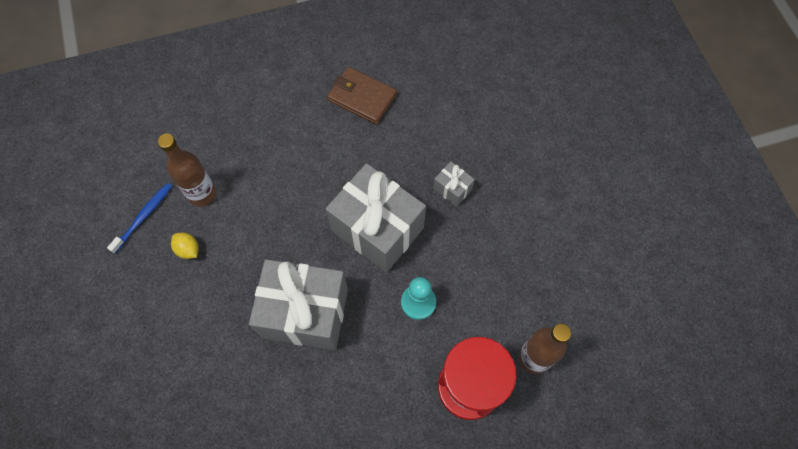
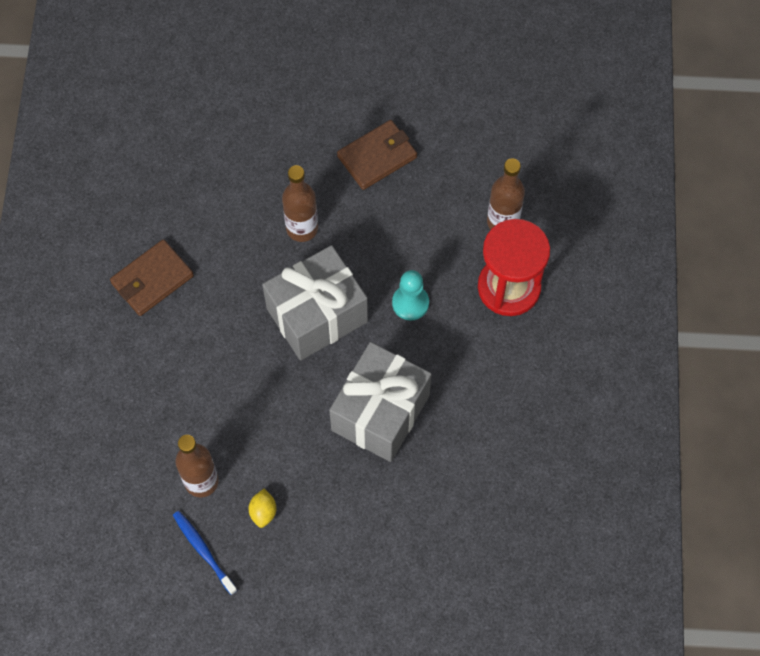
camera: 70 degrees left, 0 degrees up
yellow lemon [171,232,199,259] -> yellow lemon turned 60 degrees counterclockwise [249,489,276,528]
grey gift [433,162,475,207] -> brown bottle [282,165,318,242]
none -> brown wallet [337,120,417,190]

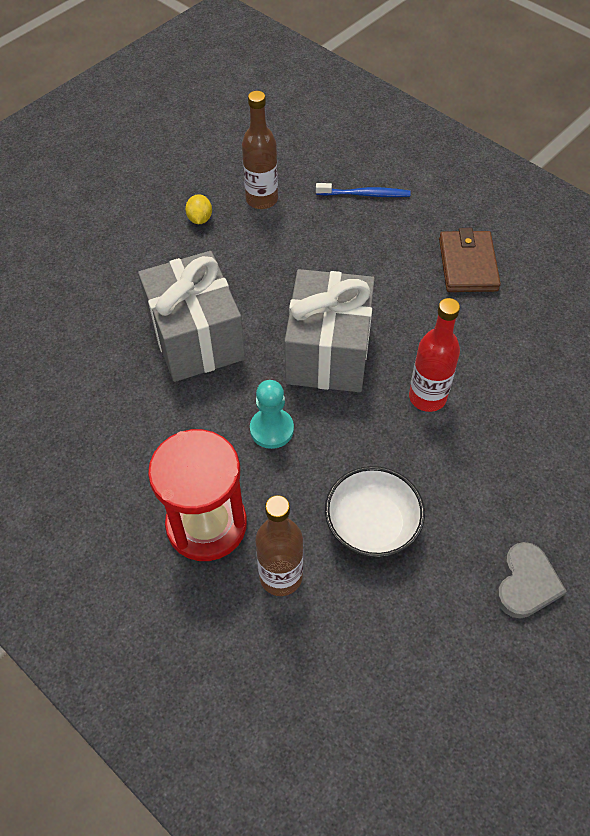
camera: 130 degrees right, 10 degrees down
blue toothbrush [173,511,237,595] -> blue toothbrush moved to [316,183,410,197]
yellow lemon [249,489,276,528] -> yellow lemon turned 45 degrees clockwise [185,194,212,224]
brown bottle [282,165,318,242] -> red bottle [409,298,460,412]
brown wallet [337,120,417,190] -> none
none -> white bowl [325,466,425,558]
none -> grey heart [496,542,567,618]

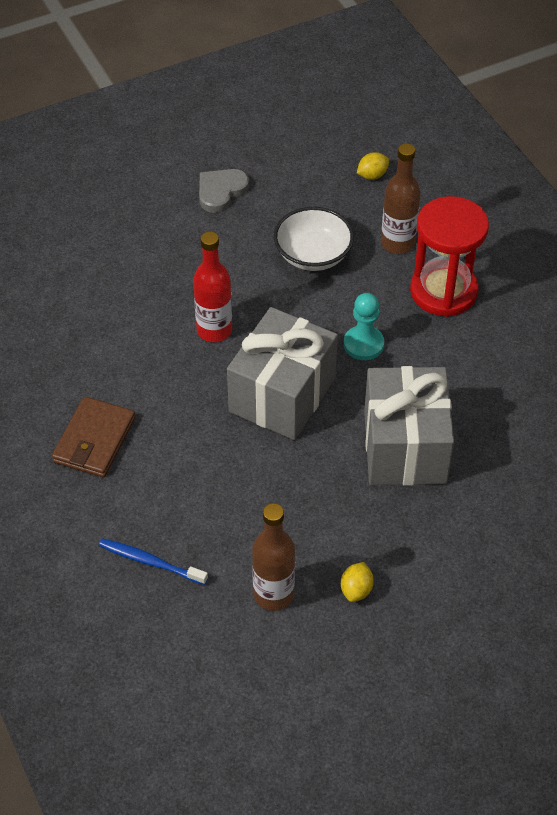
camera: 160 degrees left, 5 degrees down
none -> yellow lemon [357,152,389,180]

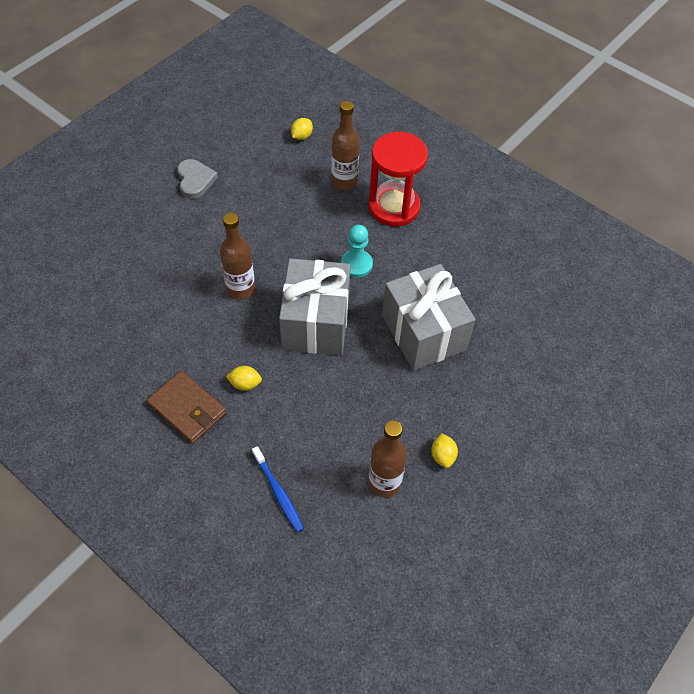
camera: 25 degrees left, 5 degrees up
brown wallet [52,397,135,477] -> brown wallet turned 45 degrees counterclockwise [147,370,227,444]
blue toothbrush [99,538,208,585] -> blue toothbrush turned 120 degrees counterclockwise [252,446,304,532]
red bottle [193,232,232,342] -> brown bottle [220,213,255,300]
grey heart [199,169,249,213] -> grey heart turned 150 degrees clockwise [177,159,218,199]
white bowl [274,207,354,271] -> none
none -> yellow lemon [226,366,262,391]

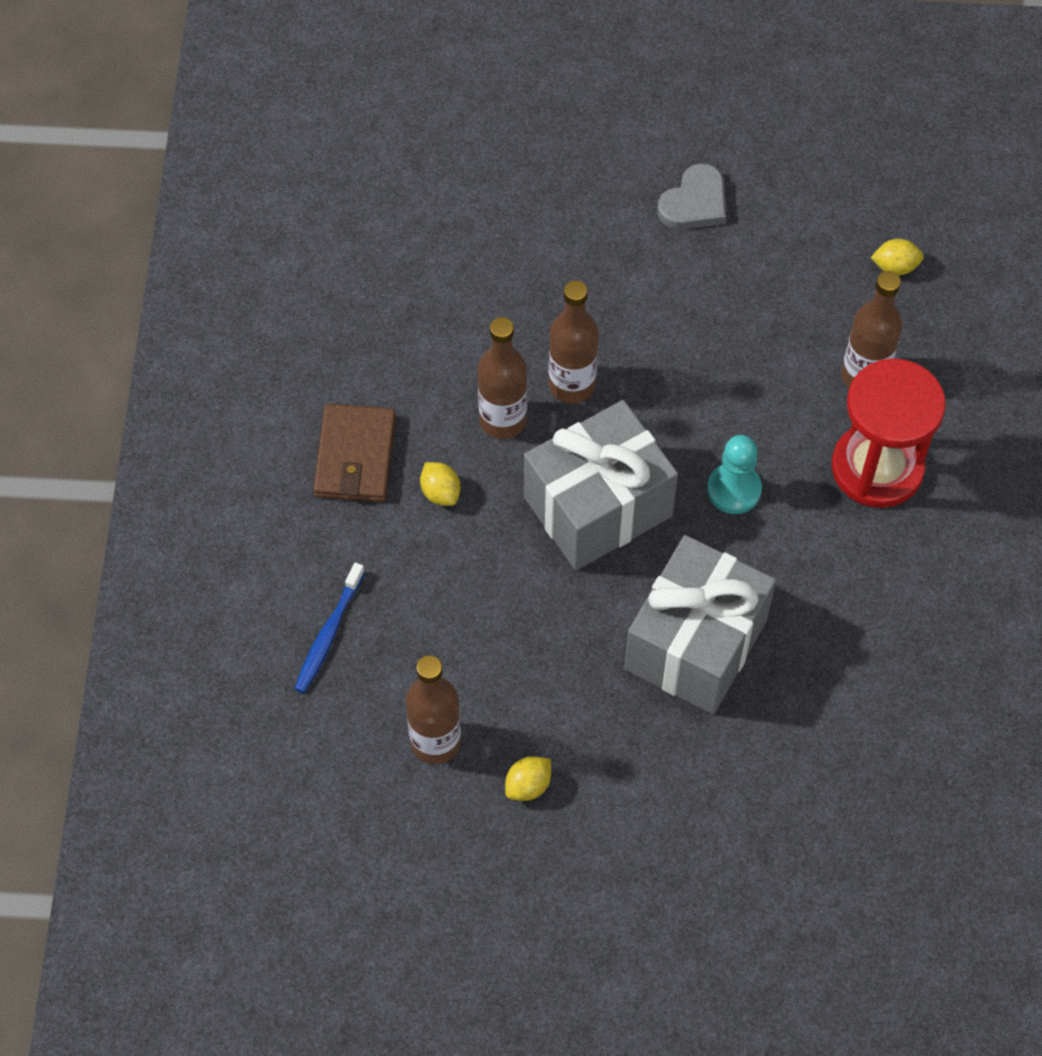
camera: 55 degrees right, 5 degrees up
none -> brown bottle [478,317,527,439]

